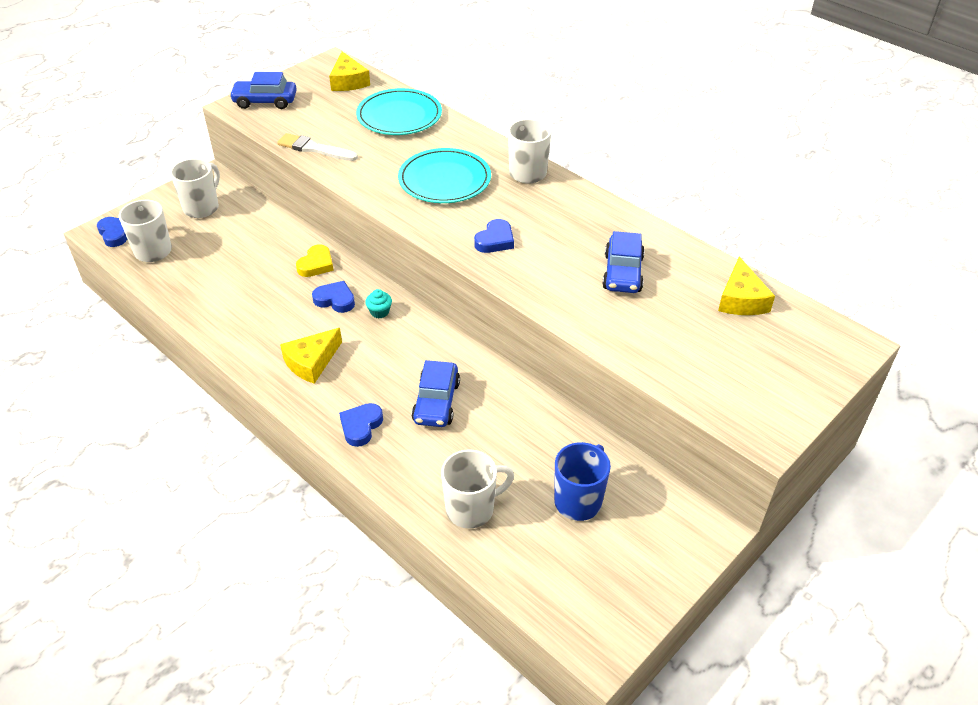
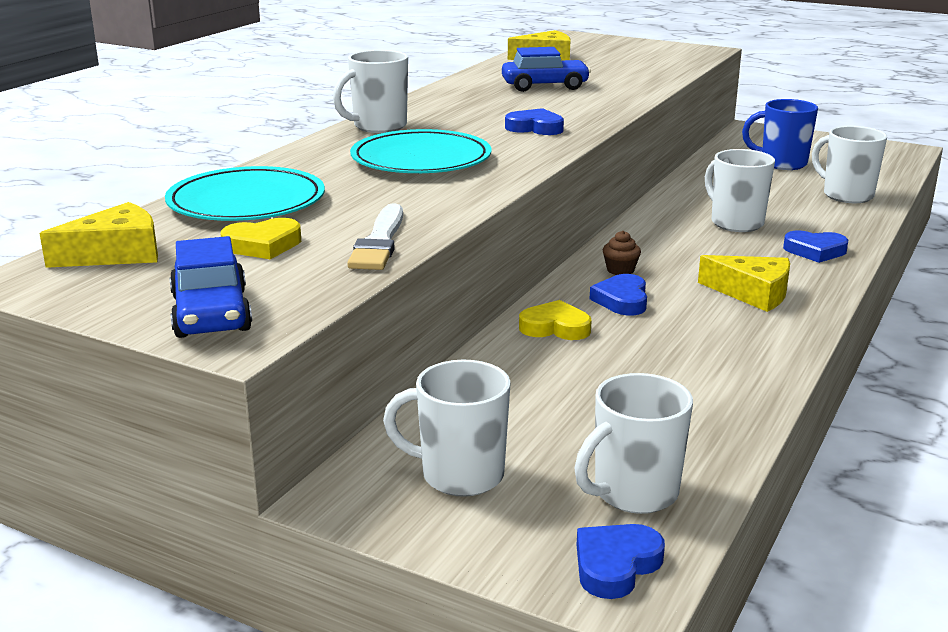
camera: 105 degrees left, 20 degrees down
turquoise cupcake [365,289,392,318] -> brown cupcake [603,231,641,275]
blue car [412,360,460,427] -> white mug [705,149,775,232]
none -> yellow heart [220,218,301,259]

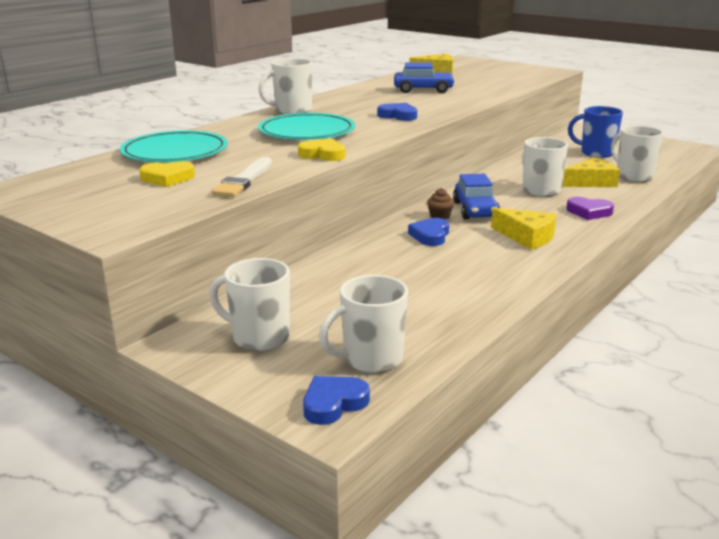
camera: 10 degrees right, 0 degrees up
yellow cheese [39,202,158,268] -> yellow cheese moved to [563,157,620,187]
blue car [169,236,252,338] -> blue car moved to [453,174,500,220]
yellow heart [519,300,592,340] -> yellow heart moved to [298,138,346,161]
blue heart [783,230,848,263] -> purple heart [566,197,614,220]

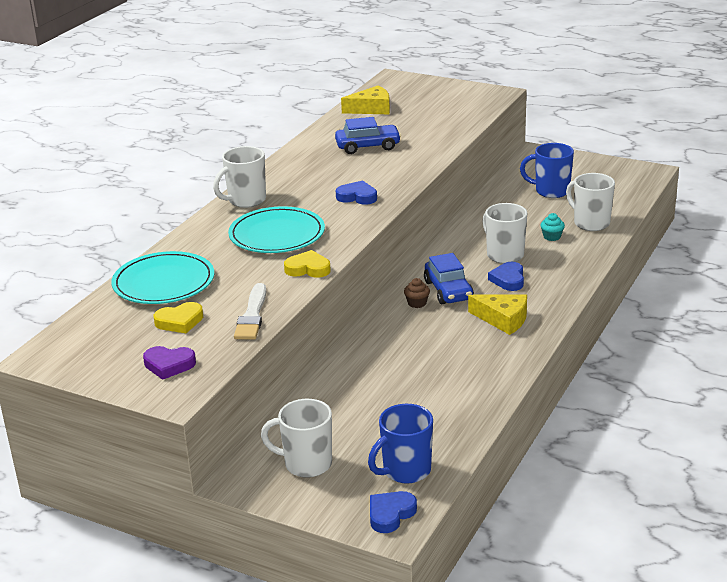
camera: 10 degrees left, 5 degrees up
white mug [319,275,408,373] -> blue mug [368,404,433,484]
blue heart [408,218,449,246] -> blue heart moved to [488,262,524,291]
yellow cheese [563,157,620,187] -> turquoise cupcake [540,213,565,241]
purple heart [566,197,614,220] -> purple heart moved to [143,346,196,380]

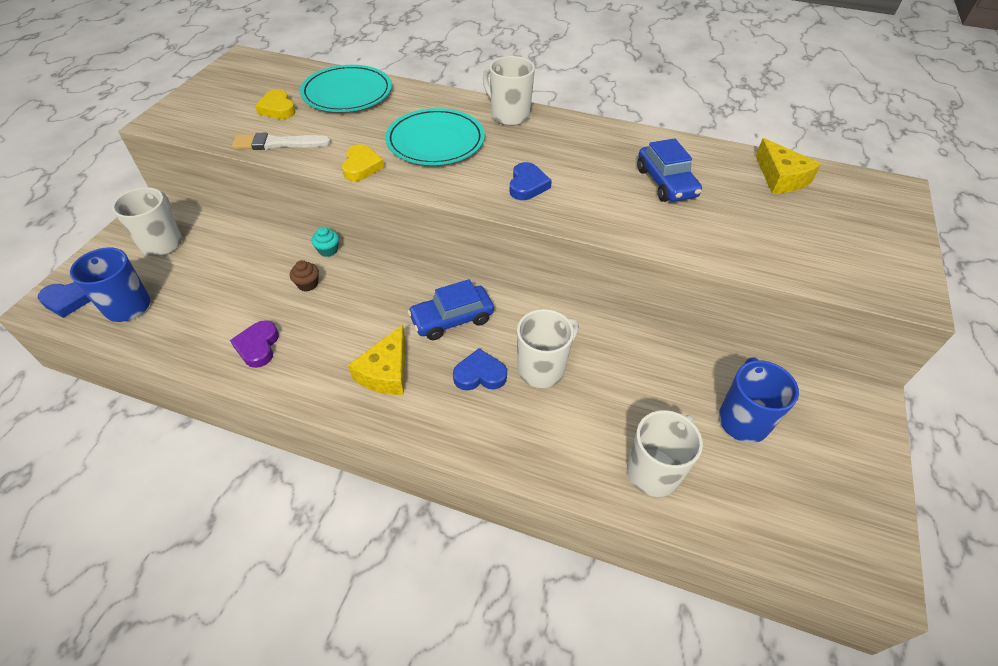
camera: 80 degrees right, 20 degrees up
purple heart [143,346,196,380] -> purple heart moved to [230,320,279,368]
blue heart [370,491,417,533] -> blue heart turned 135 degrees clockwise [38,282,90,318]
brown cupcake [404,278,430,308] -> brown cupcake moved to [290,260,319,291]
turquoise cupcake [540,213,565,241] -> turquoise cupcake moved to [311,227,339,257]

